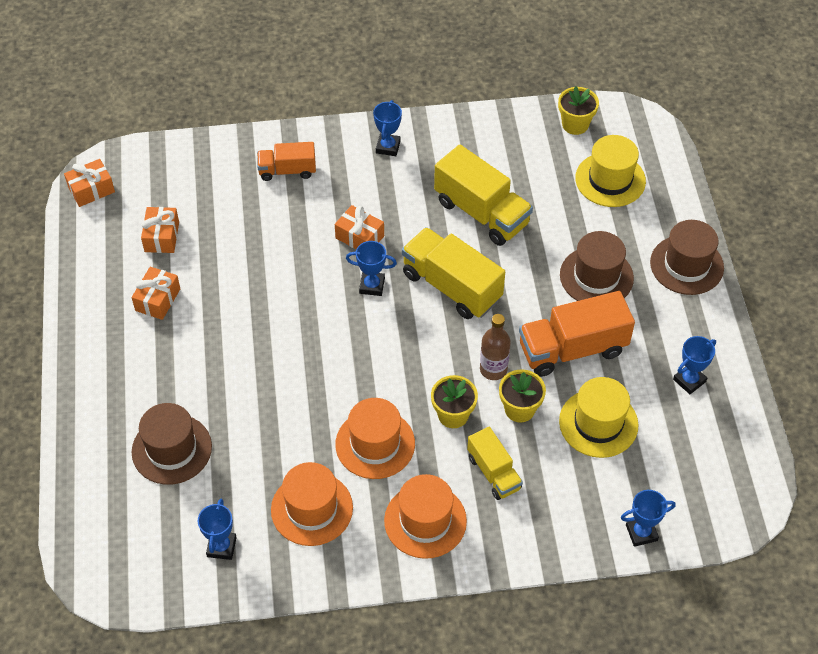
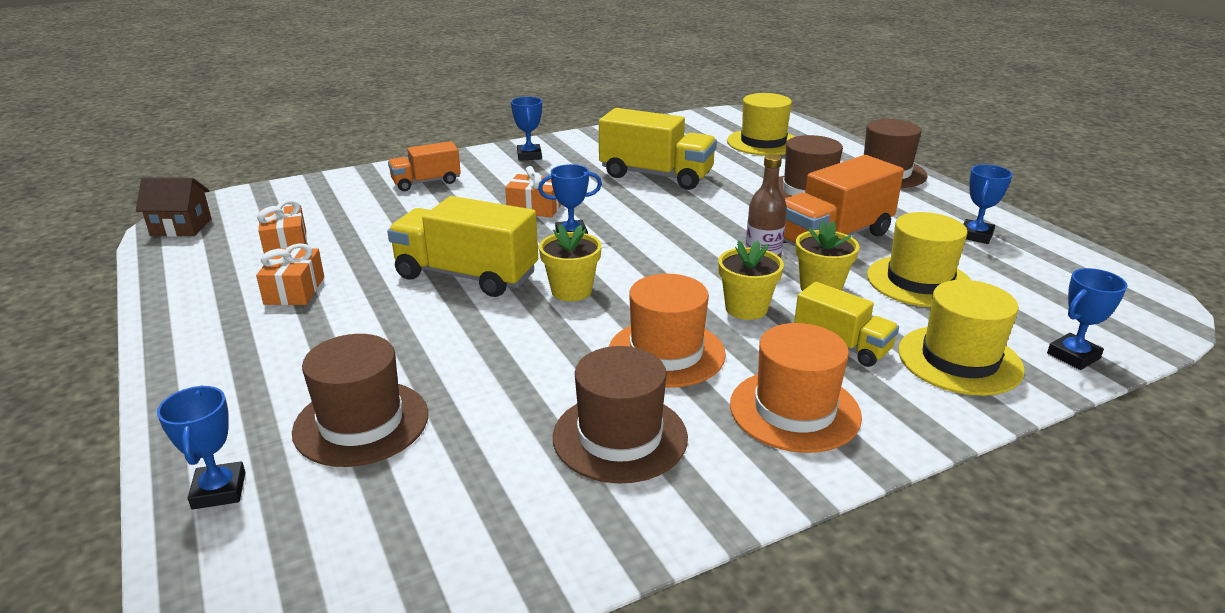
camera: 20 degrees left, 25 degrees down
orange gift [64,159,115,207] -> brown house [136,177,212,237]
blue trophy [198,499,237,560] -> blue trophy moved to [157,385,246,509]
orange hat [271,462,353,546] -> brown hat [553,346,688,484]
yellow truck [402,227,505,319] -> yellow truck moved to [387,196,538,297]
yellow flower pot [558,86,599,135] -> yellow flower pot moved to [539,224,602,301]
none -> yellow hat [898,280,1025,396]

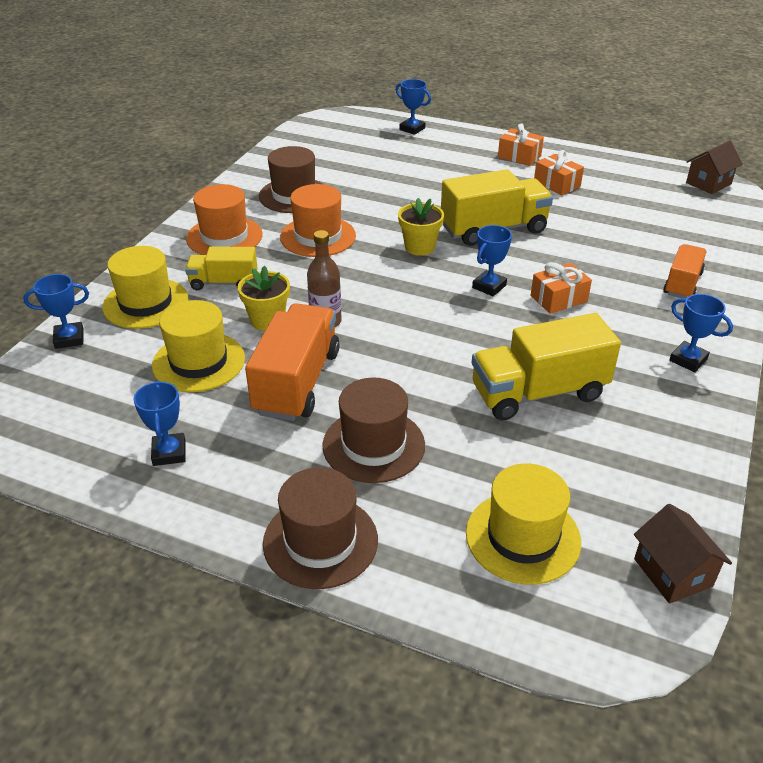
camera: 140 degrees right, 10 degrees up
orange gift [257,200,307,254] -> orange gift moved to [498,123,544,166]
brown hat [292,334,428,467] -> none
yellow flower pot [718,240,784,320] -> none
blue trophy [1047,268,1127,370] -> blue trophy turned 60 degrees clockwise [23,274,89,349]
none -> brown house [634,504,732,604]

